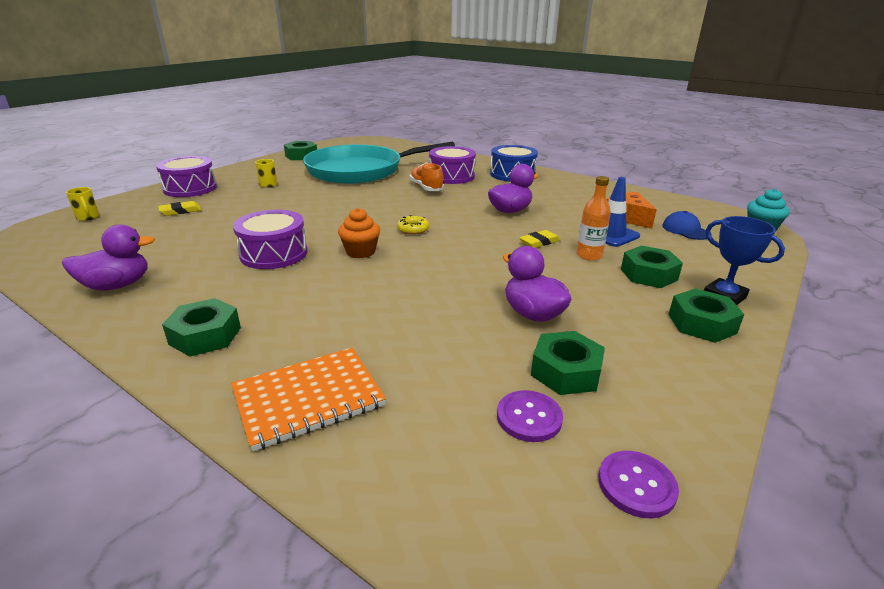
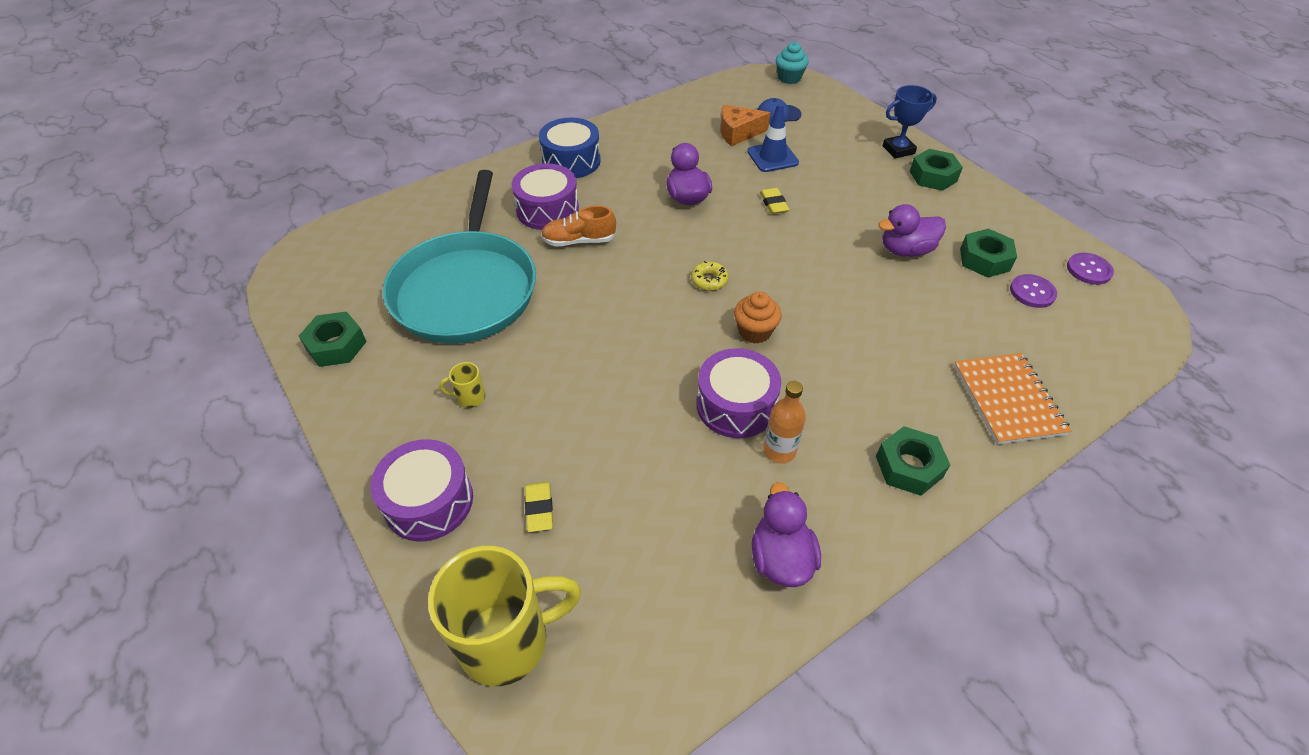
camera: 70 degrees left, 20 degrees up
yellow mug [66,187,99,221] -> yellow mug [428,546,581,686], size x2.50
orange bottle [577,176,611,261] -> orange bottle moved to [764,381,806,463]
green nut [621,246,683,288] -> none

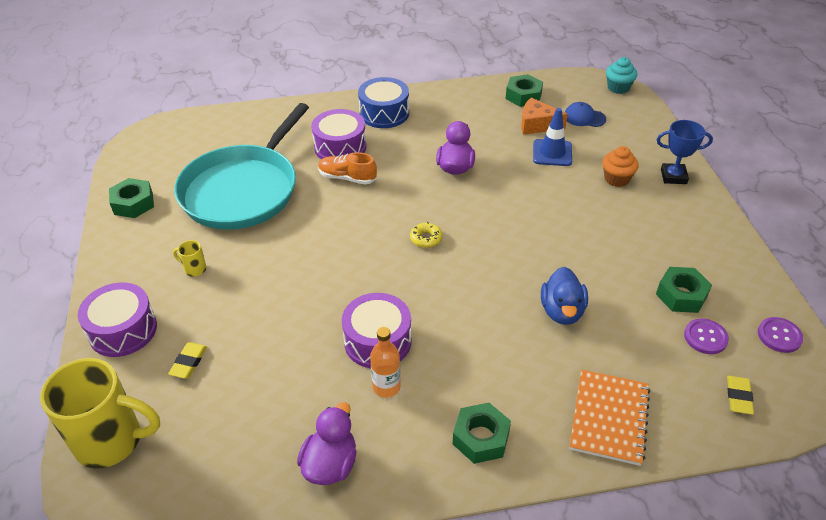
camera: 25 degrees right, 5 degrees down
orange cupcake [734,292,782,344] -> orange cupcake moved to [602,146,639,187]
yellow eraser [760,188,790,214] -> yellow eraser moved to [727,376,754,415]
purple duck [879,204,946,257] -> none
green nut [910,149,963,191] -> green nut moved to [506,74,543,107]
none -> blue duck [541,267,588,325]

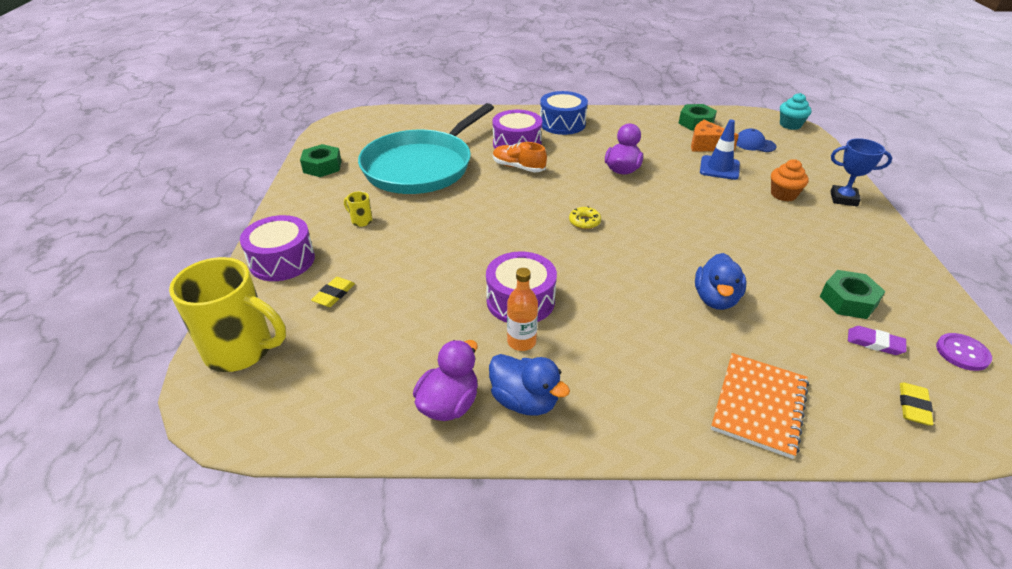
camera: 10 degrees right, 5 degrees down
green nut [453,403,511,464] -> none
purple button [684,319,729,354] -> purple eraser [848,326,907,355]
none -> blue duck [489,354,570,415]

